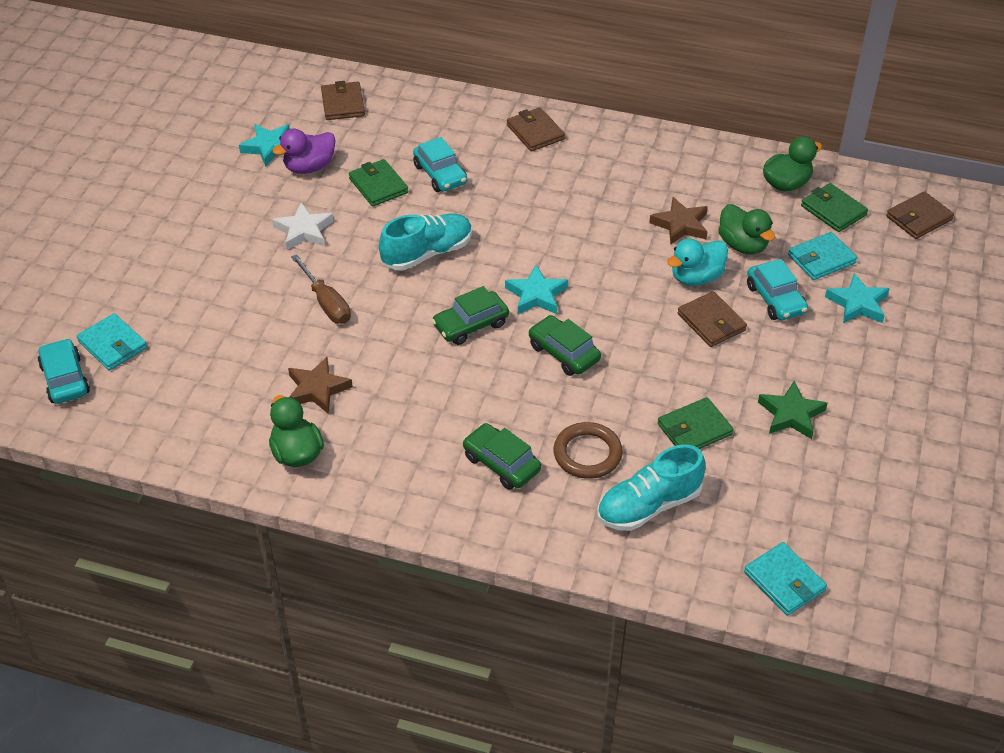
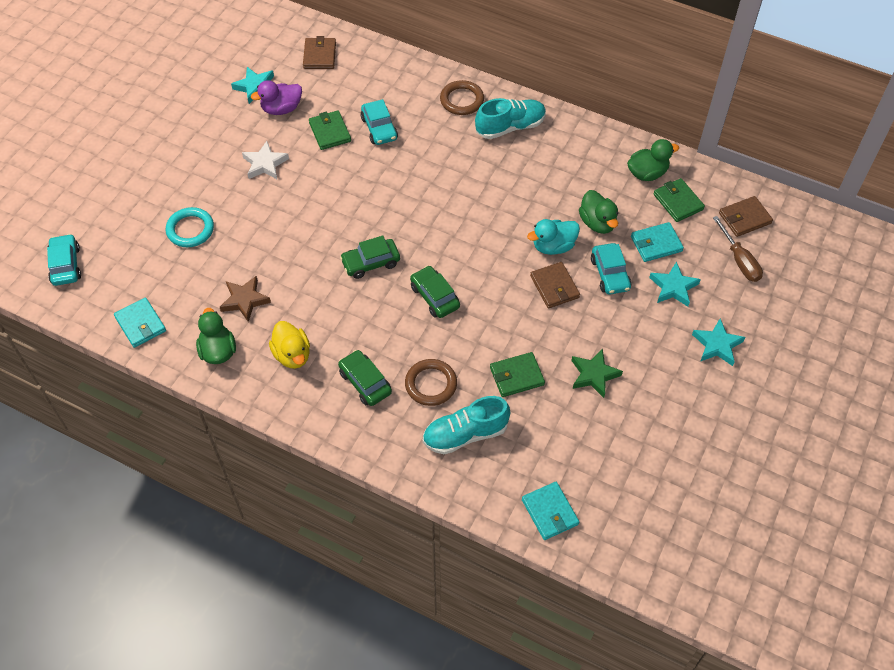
camera: 10 degrees right, 10 degrees up
turquoise wallet [77,313,147,371] -> turquoise wallet moved to [114,297,166,348]
brown screwdriver [291,254,351,324] -> brown screwdriver moved to [713,216,763,282]
turquoise shoe [379,213,472,270] -> turquoise shoe moved to [475,98,546,139]
turquoise star [505,265,568,314] -> turquoise star moved to [692,319,745,366]
brown wallet [507,107,565,152] -> brown ring [440,80,484,115]
brown star [649,197,708,245] -> none
none -> turquoise ring [166,207,214,247]
none -> yellow duck [269,321,310,369]

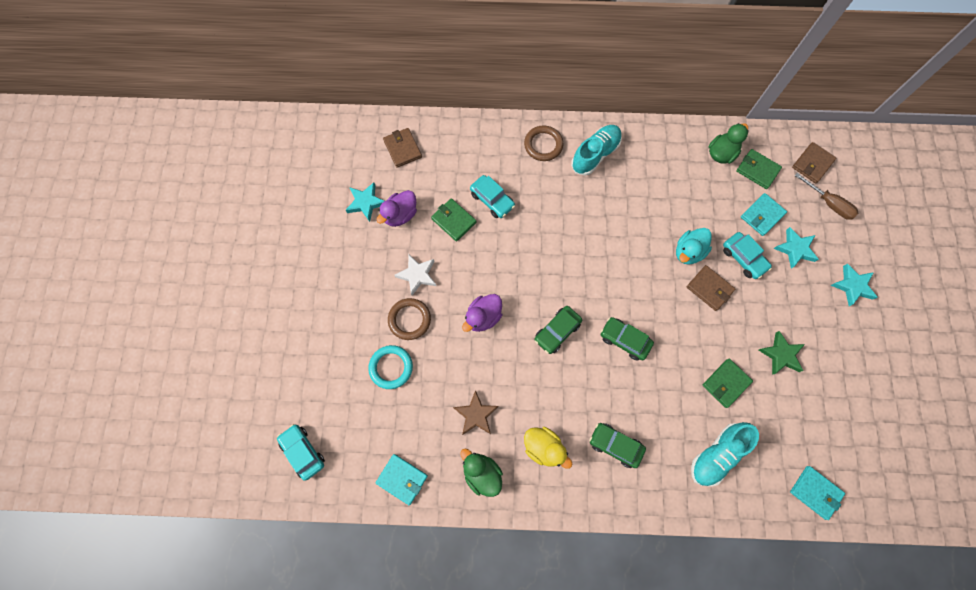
camera: 25 degrees left, 15 degrees up
brown ring [405,359,457,406] -> brown ring moved to [388,298,431,340]
green duck [579,190,618,234] -> none
none -> purple duck [462,294,502,332]

